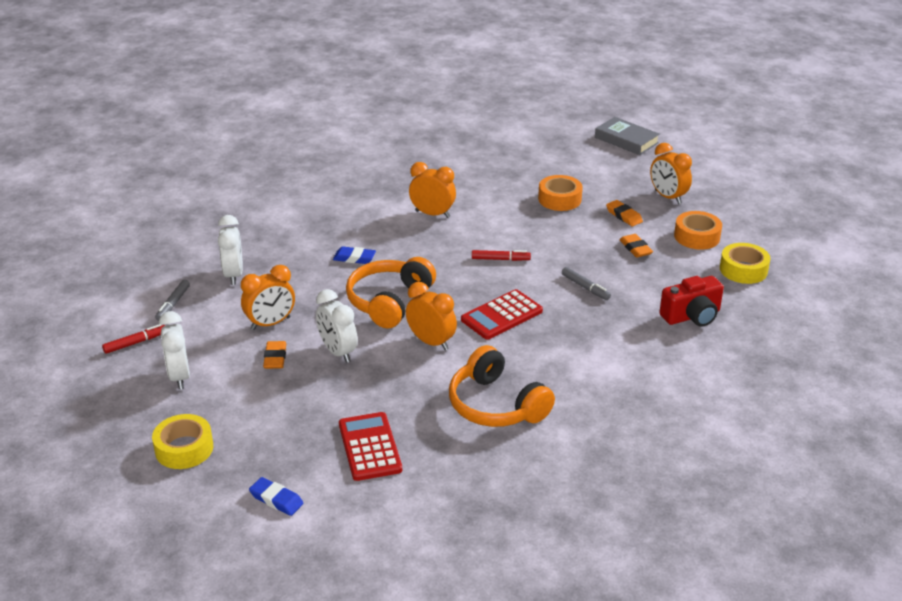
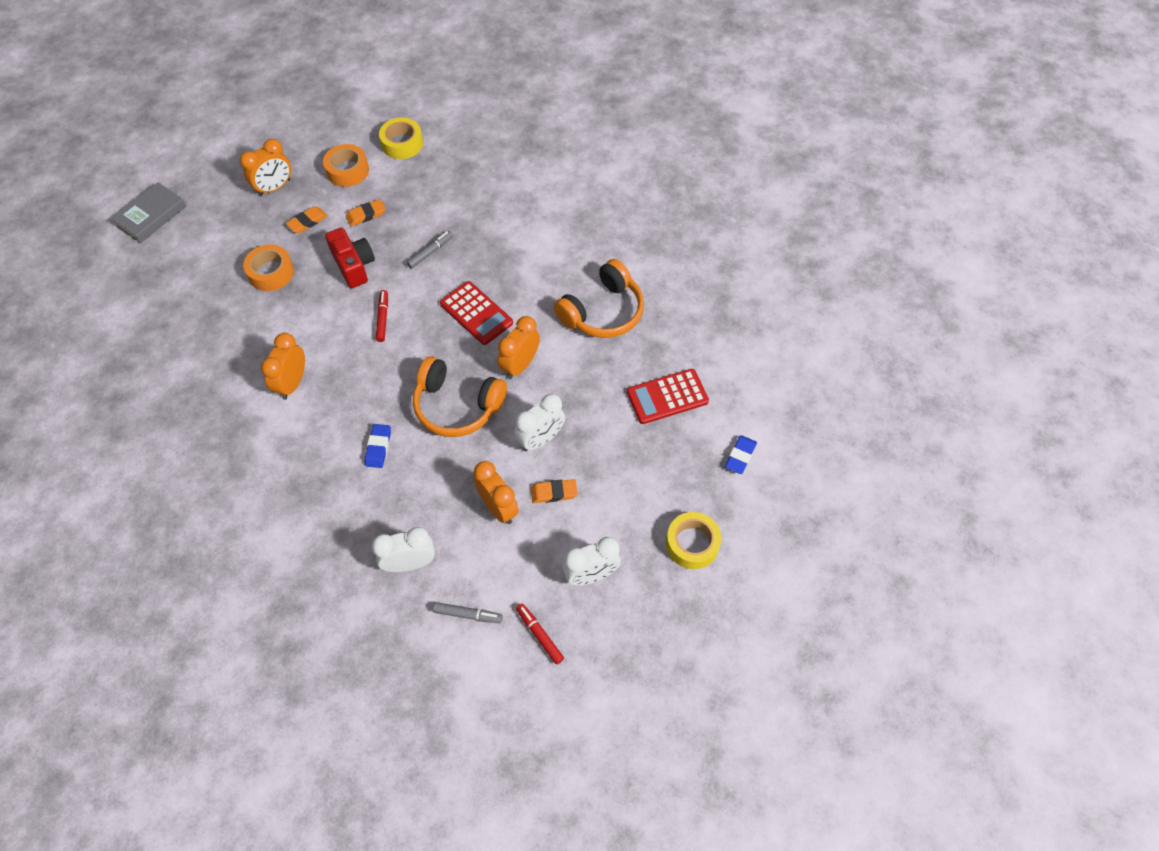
camera: 95 degrees left, 25 degrees up
red camera [659,276,724,327] -> red camera moved to [325,227,375,288]

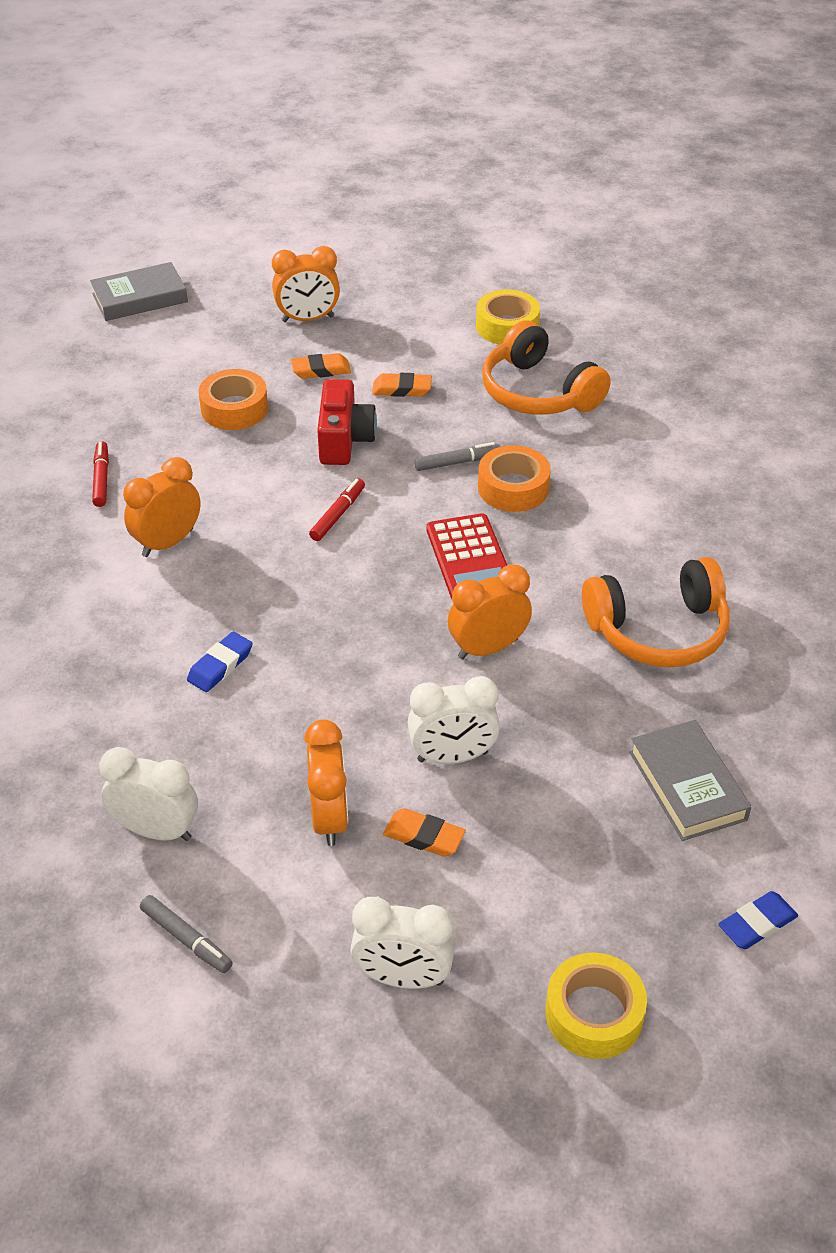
camera: 30 degrees right, 15 degrees down
orange tape [323,144,369,187] -> orange tape moved to [478,445,551,512]
orange headphones [413,356,507,437] -> orange headphones moved to [482,320,610,415]
red marker [516,603,564,664] -> red marker moved to [92,441,109,507]
red calculator [627,369,709,424] -> grey book [629,720,751,841]

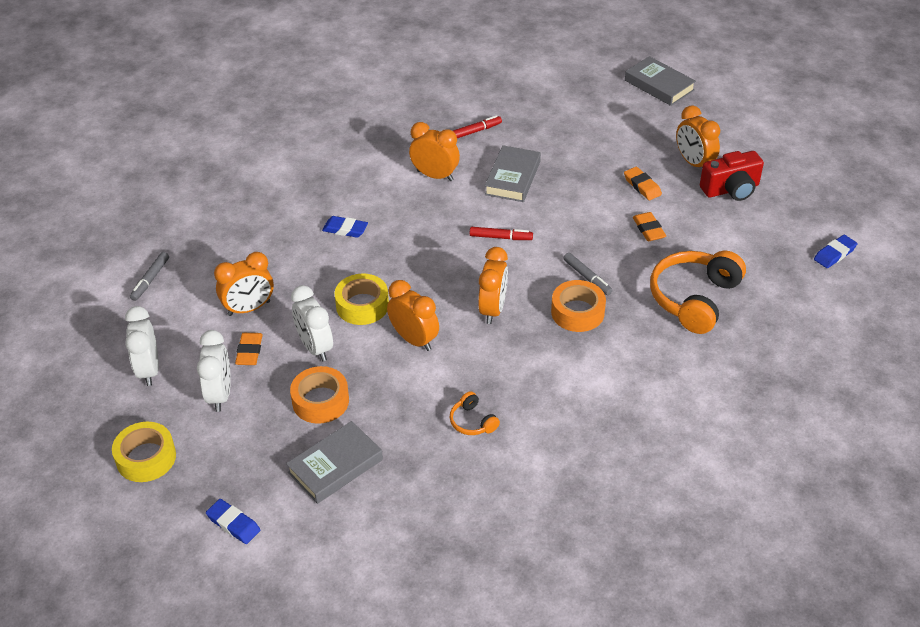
camera: 70 degrees right, 0 degrees up
white clock [99,747,198,841] -> white clock moved to [197,330,231,412]
orange tape [199,369,268,430] -> orange tape moved to [290,366,349,424]
red camera [317,379,377,465] -> red camera moved to [700,151,764,201]
red calculator [427,513,507,599] -> orange clock [478,247,508,324]
yellow tape [476,290,540,345] -> yellow tape moved to [334,274,389,325]
orange headphones [582,557,730,667] -> orange headphones [450,391,500,435], size x0.46
none -> grey book [485,145,541,202]
none -> blue eraser [814,235,858,268]

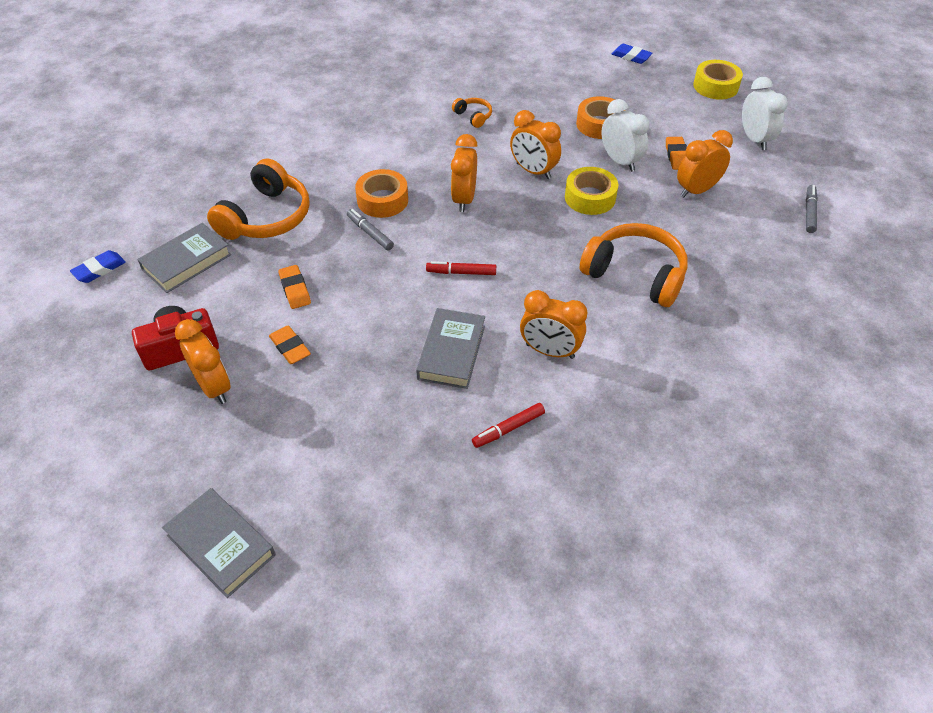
camera: 175 degrees right, 5 degrees up
white clock [197,330,231,412] -> none
grey book [286,421,383,504] -> grey book moved to [137,223,231,293]
blue eraser [322,216,368,238] -> orange headphones [580,223,688,307]

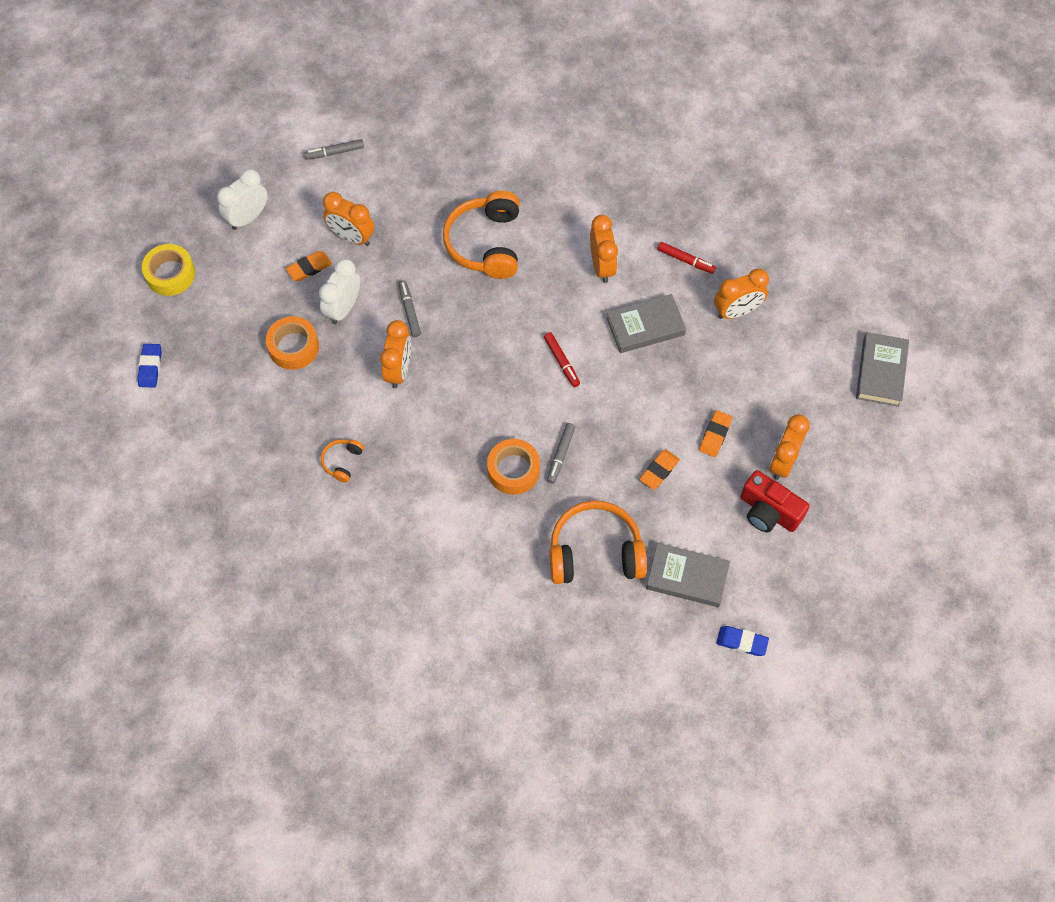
camera: 120 degrees left, 15 degrees up
orange clock [451,134,478,212] -> orange clock moved to [714,268,769,319]
yellow tape [565,167,618,215] -> grey marker [399,280,421,337]

